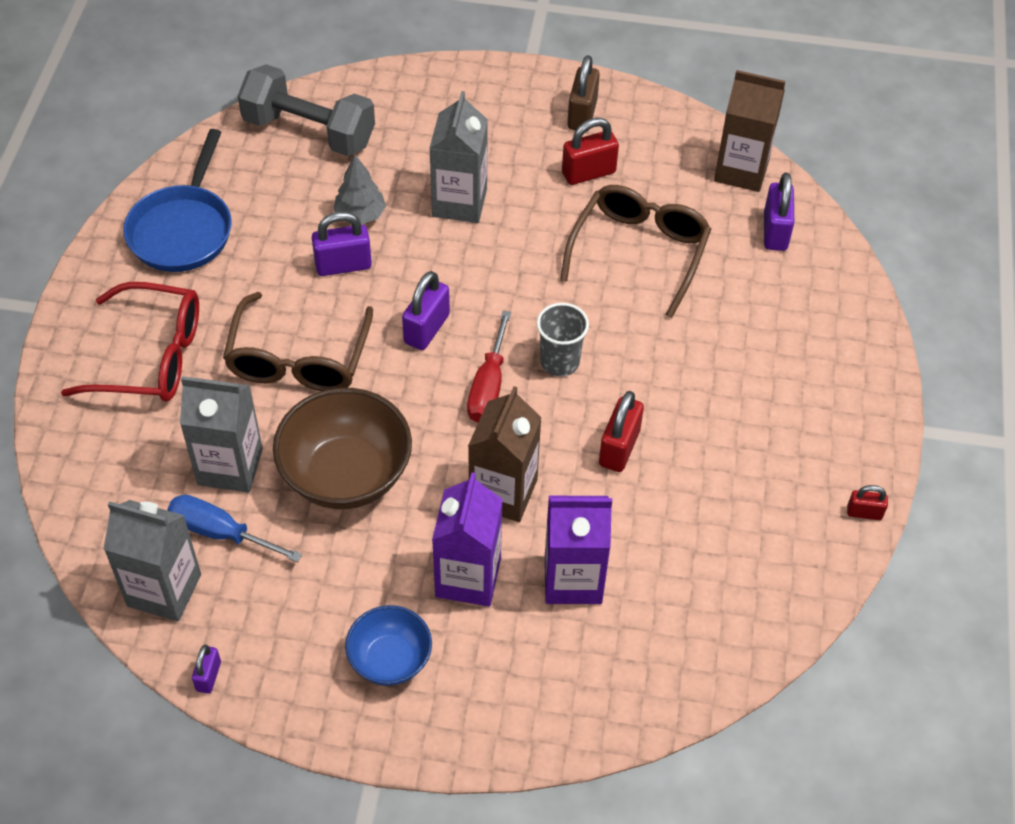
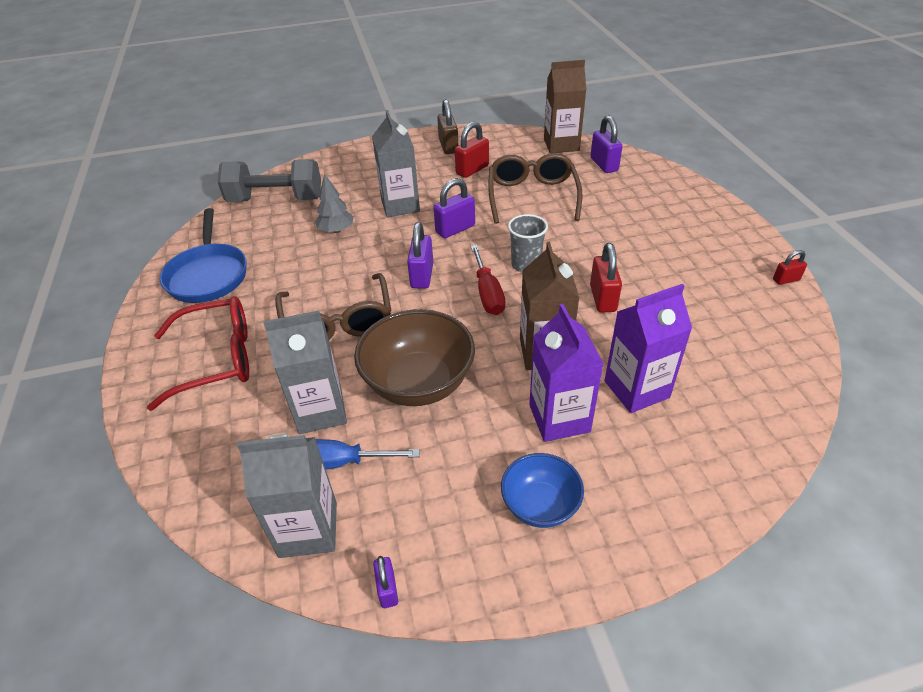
camera: 20 degrees left, 10 degrees down
purple padlock [312,212,372,276] -> purple padlock moved to [433,178,475,238]

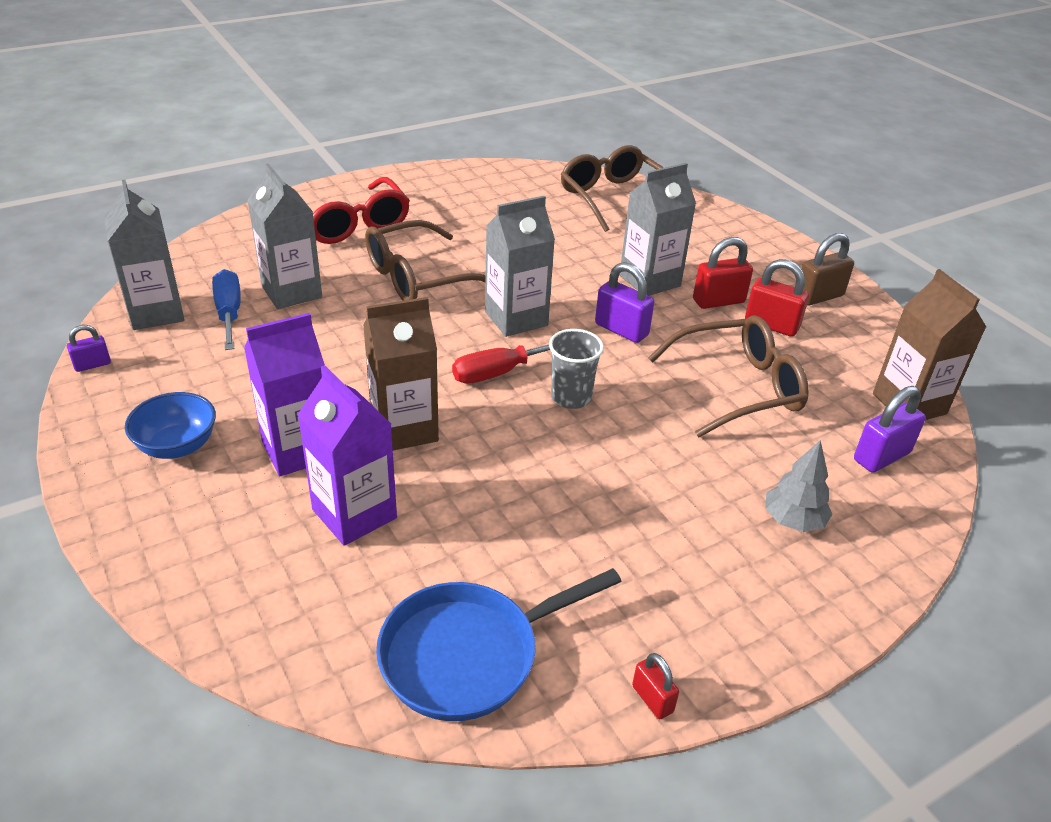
camera: 70 degrees right, 5 degrees down
blue pan [160,208,247,303] -> blue pan moved to [376,568,622,721]
grey dumbbell [218,159,321,202] -> brown glasses [561,145,664,232]
grey tree [315,174,354,233] -> grey tree moved to [765,440,833,532]
brown bowl [354,309,475,406] -> none
purple padlock [407,222,433,289] -> grey carton [485,196,555,337]
red padlock [590,243,622,313] -> red padlock moved to [693,237,753,309]

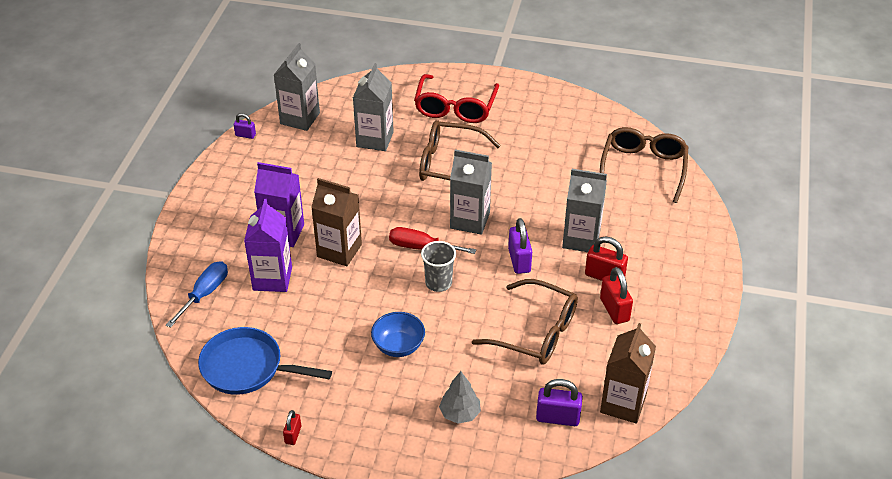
camera: 45 degrees right, 5 degrees up
blue bowl [125,392,216,459] -> blue bowl moved to [371,312,425,357]
blue screwdriver [212,269,240,350] -> blue screwdriver moved to [166,261,228,328]
brown padlock [802,233,854,306] -> none

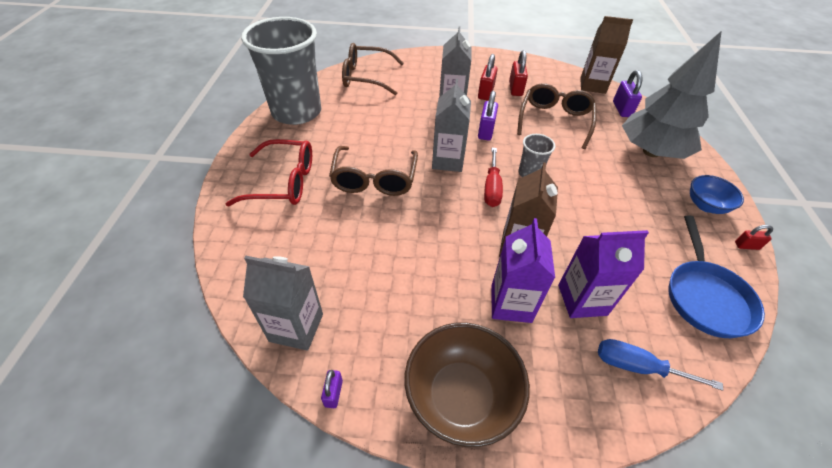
camera: 100 degrees left, 5 degrees up
grey carton [353,63,394,151] -> none
blue bowl [371,312,425,357] -> blue bowl moved to [690,175,744,214]
grey tree [439,371,481,424] -> grey tree [622,31,722,159], size x2.34
purple padlock [508,218,532,274] -> purple padlock turned 60 degrees counterclockwise [478,91,498,141]
red padlock [600,267,633,324] -> red padlock turned 60 degrees counterclockwise [509,50,528,96]
none -> grey cup [241,17,321,125]
none -> brown bowl [405,323,530,447]

